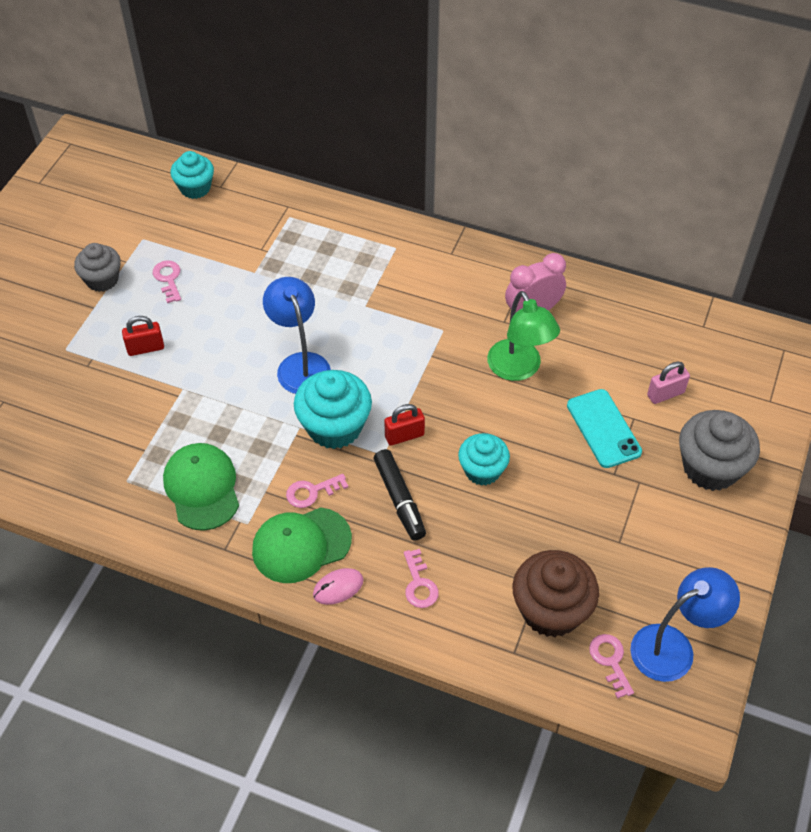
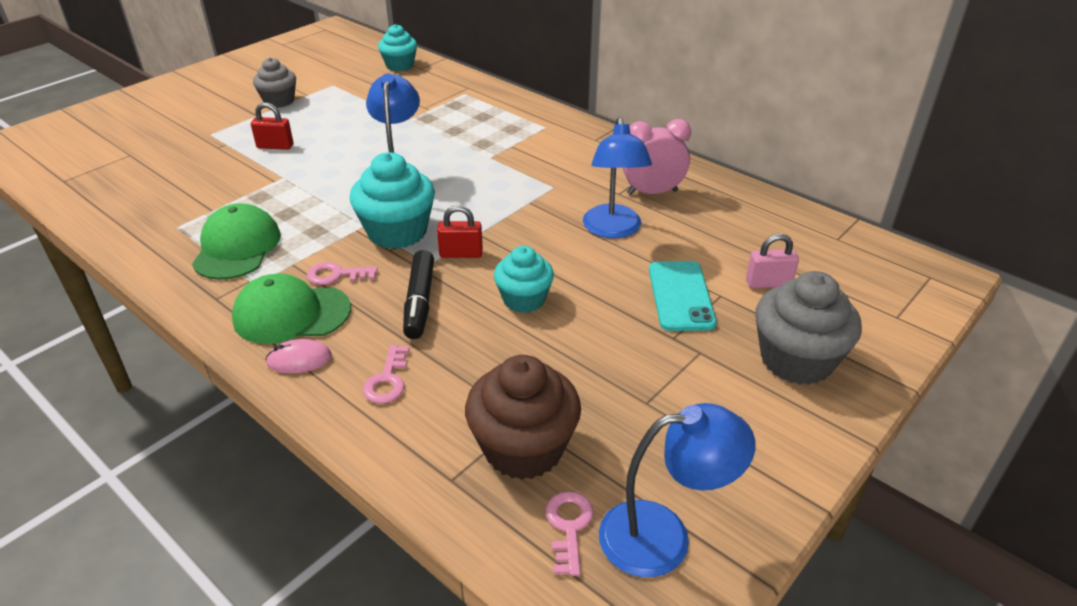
camera: 20 degrees right, 15 degrees down
pink key [153,260,181,303] -> none
green lamp [487,291,560,381] -> blue lamp [583,117,652,239]

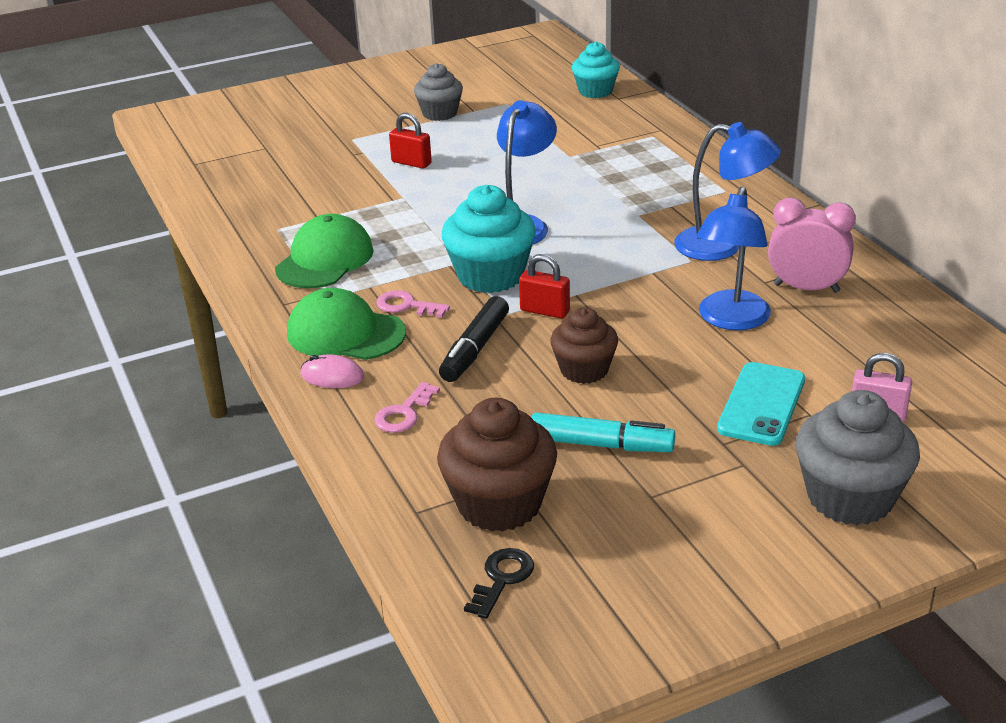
camera: 25 degrees right, 5 degrees down
turquoise cupcake [494,246,554,313] -> brown cupcake [551,307,618,384]
pink key [546,491,594,576] -> black key [464,548,534,619]
blue lamp [599,403,756,577] -> blue lamp moved to [674,122,781,261]
none -> turquoise marker [531,412,675,452]

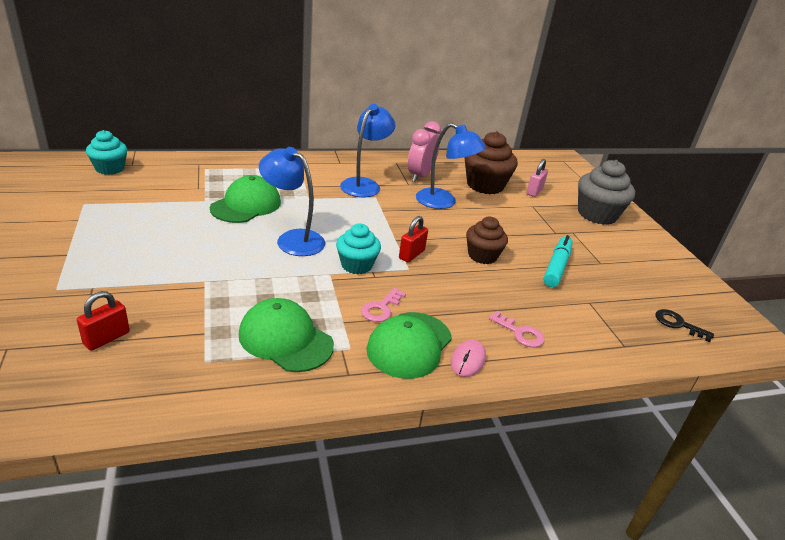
camera: 85 degrees left, 0 degrees up
red padlock [389,113,432,169] -> red padlock moved to [77,291,130,351]
grey cupcake [414,63,463,121] -> none
brown cupcake [437,398,557,532] -> brown cupcake moved to [465,131,518,194]
black marker [439,296,509,382] -> none
turquoise cupcake [442,185,536,293] -> turquoise cupcake [336,224,381,274], size x0.65
turquoise phone [717,362,805,446] -> none
none -> green cap [210,175,281,223]

